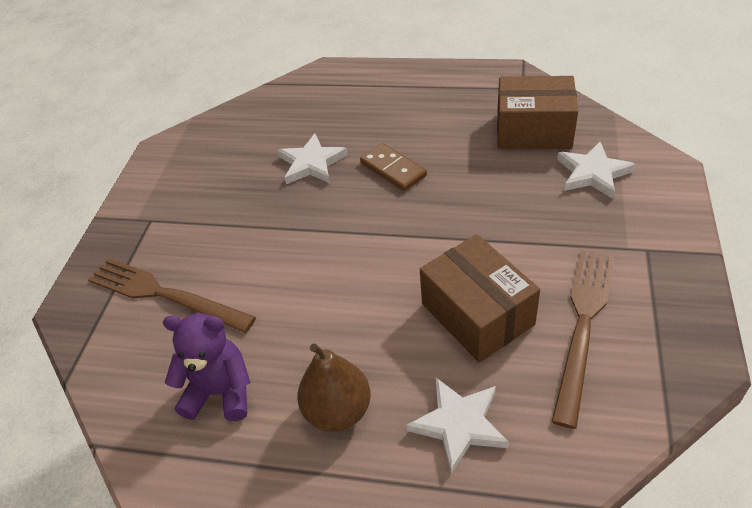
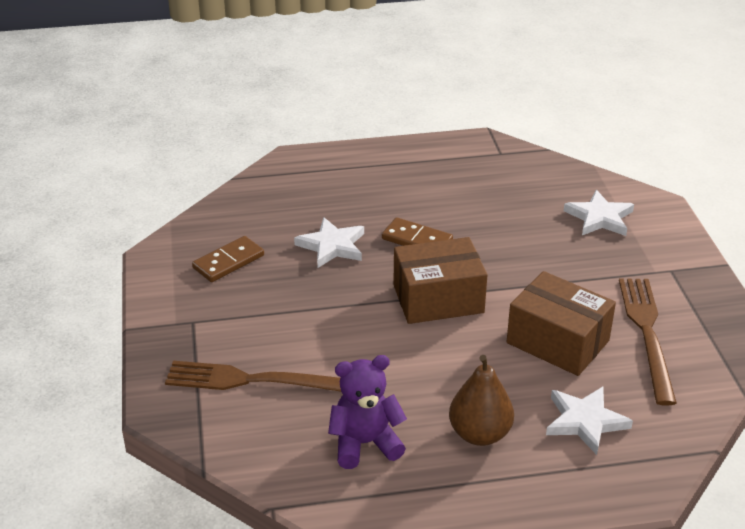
camera: 25 degrees left, 10 degrees down
brown box [497,76,578,149] -> brown box moved to [393,237,488,324]
none -> brown domino [192,236,264,282]

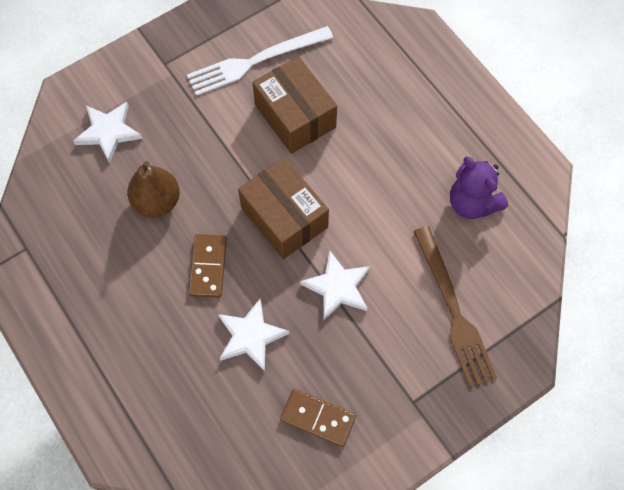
camera: 115 degrees left, 30 degrees up
brown pear [449,355,514,446] -> brown pear moved to [127,161,180,217]
brown box [507,271,616,376] -> brown box turned 45 degrees counterclockwise [252,56,337,154]
white star [546,387,633,455] -> white star moved to [300,250,370,321]
brown fork [619,279,677,405] -> white fork [187,26,333,96]

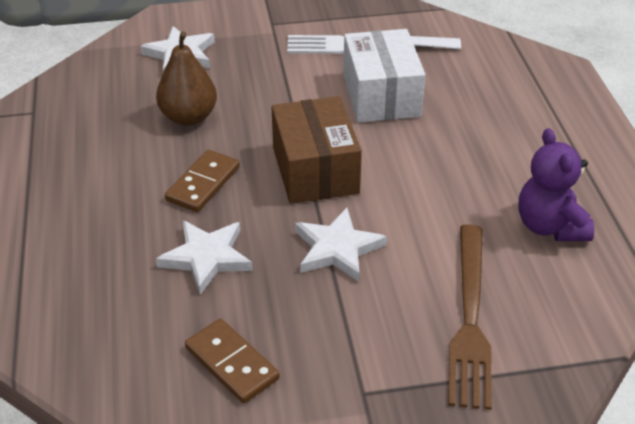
camera: 25 degrees right, 25 degrees down
brown box [252,56,337,154] -> white box [343,29,425,123]

